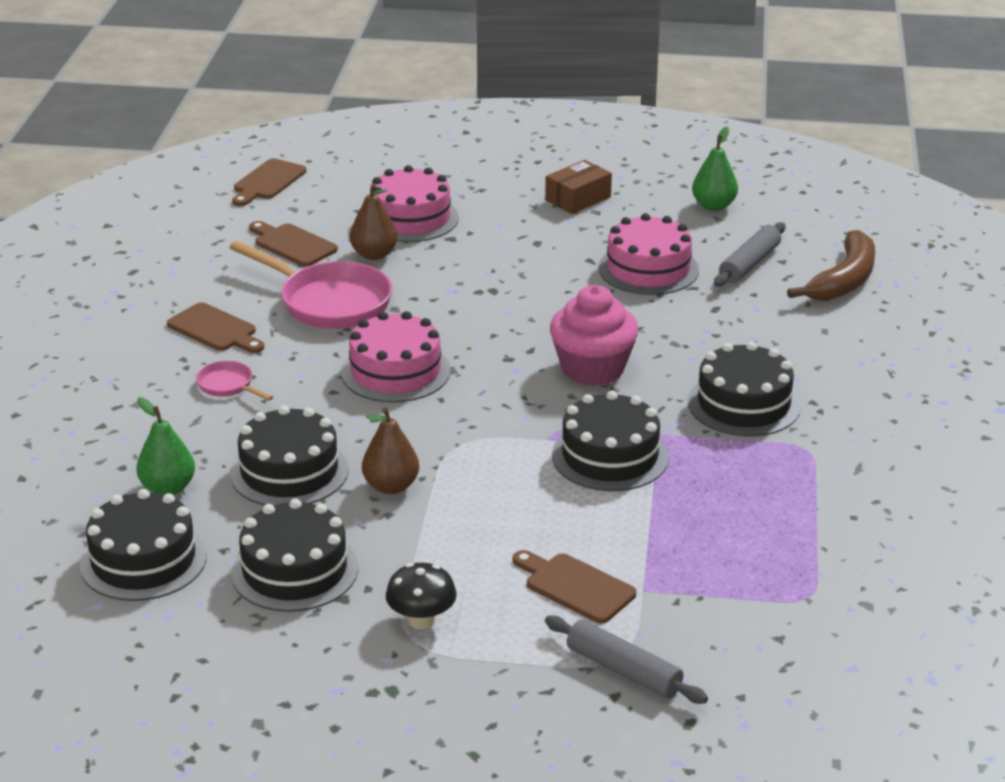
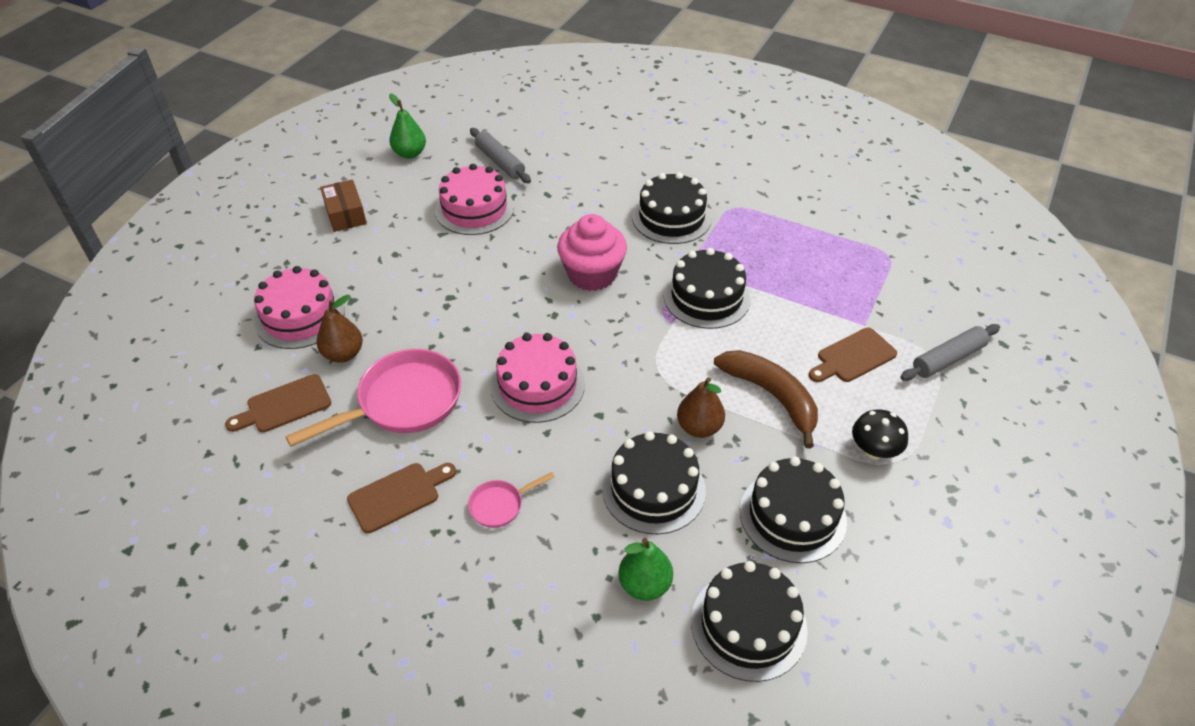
camera: 70 degrees left, 15 degrees up
brown cutting board [232,158,306,206] -> none
brown banana [787,230,875,301] -> brown banana moved to [714,350,818,448]

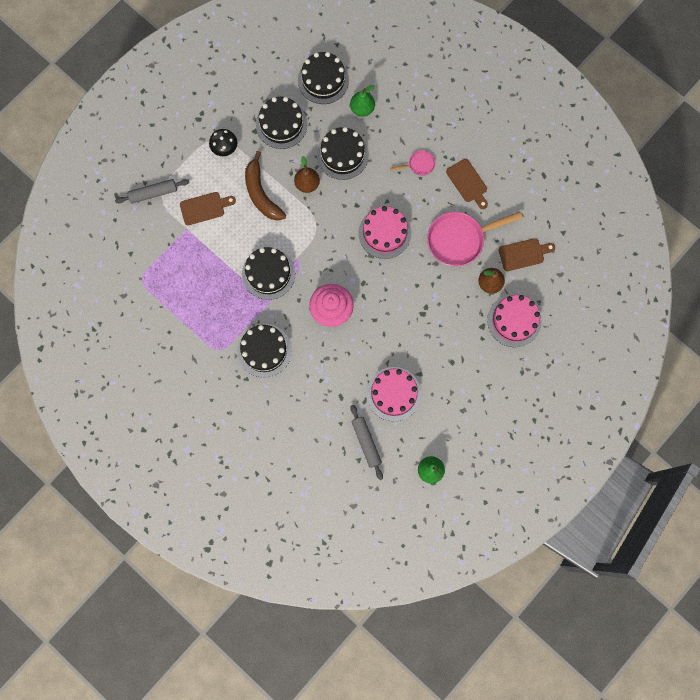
camera: 165 degrees left, 30 degrees up
brown box [320,179,367,232] -> none
brown cutting board [347,463,456,533] -> brown cutting board turned 105 degrees counterclockwise [446,159,488,209]

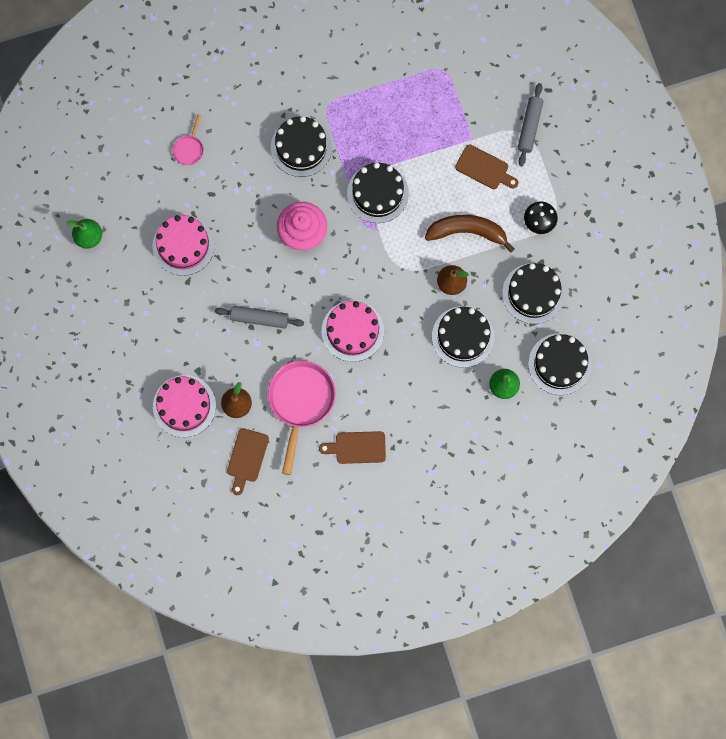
camera: 120 degrees right, 0 degrees up
brown cutting board [180,192,236,225] -> brown cutting board turned 75 degrees counterclockwise [455,144,519,189]
grey rolling pin [350,405,383,480] -> grey rolling pin moved to [215,306,304,329]
pink pan [390,150,435,176] -> pink pan moved to [172,114,204,165]

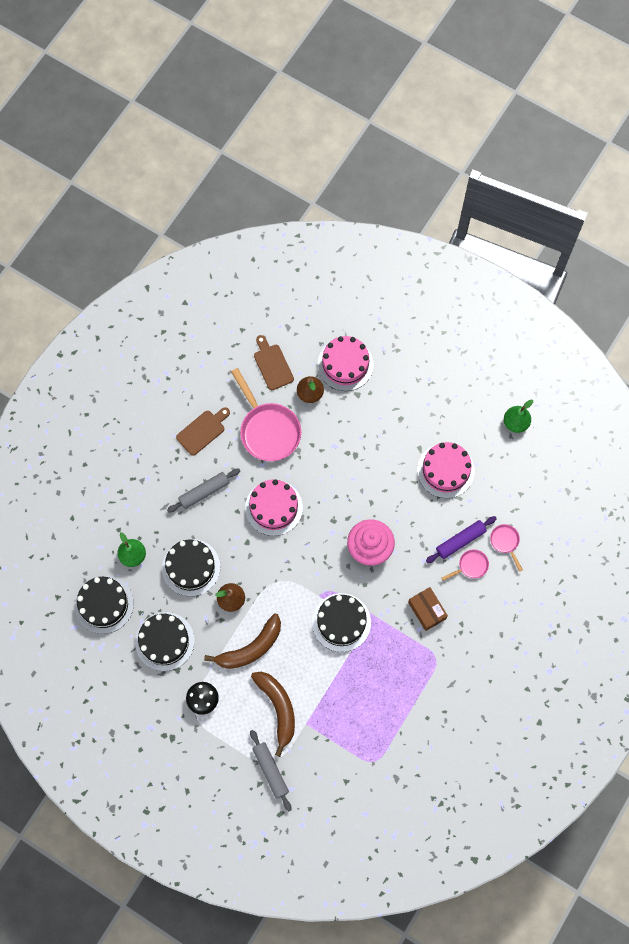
camera: 140 degrees right, 5 degrees down
grey rolling pin [215,306,304,329] -> grey rolling pin moved to [167,468,240,513]
black cake [271,116,332,177] -> brown box [408,587,448,631]
brown cutting board [455,144,519,189] -> brown banana [251,672,295,757]
none -> purple rolling pin [426,516,497,563]
none -> pink pan [442,549,489,581]

